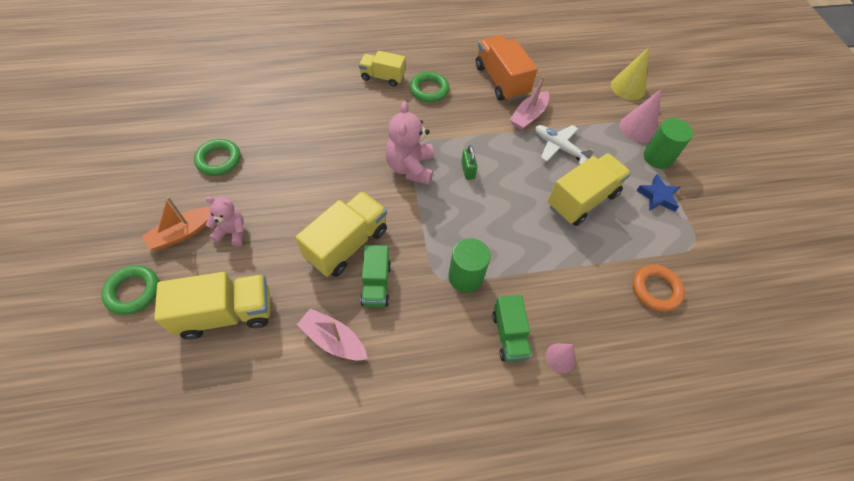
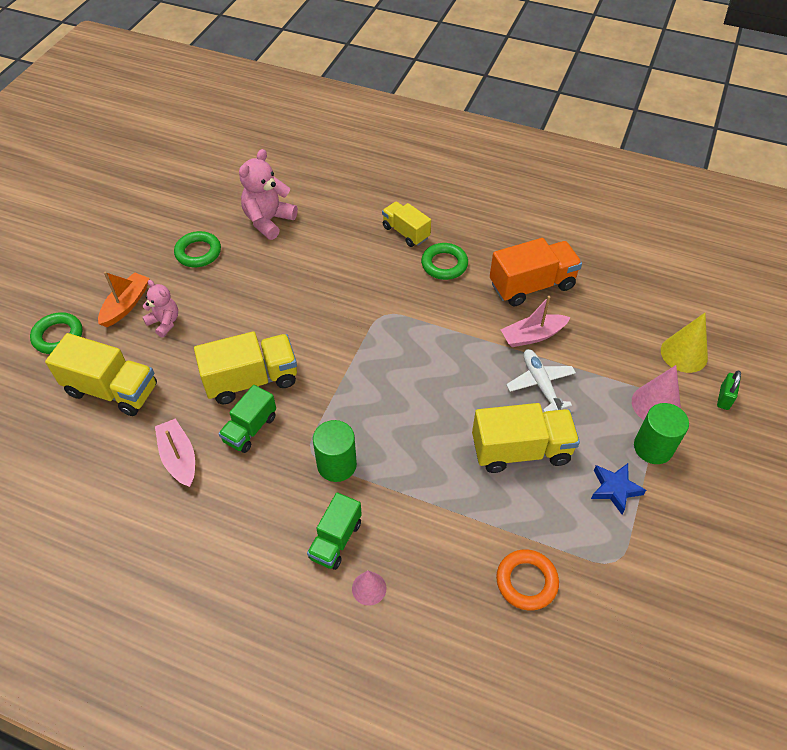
camera: 35 degrees right, 5 degrees down
orange boat [142,197,210,250] -> orange boat turned 120 degrees clockwise [98,272,150,327]
pink teddy bear [385,101,434,185] -> pink teddy bear moved to [239,149,298,240]
green padlock [461,145,477,180] -> green padlock moved to [717,370,741,410]
orange truck [476,35,538,101] -> orange truck turned 60 degrees clockwise [490,238,582,307]

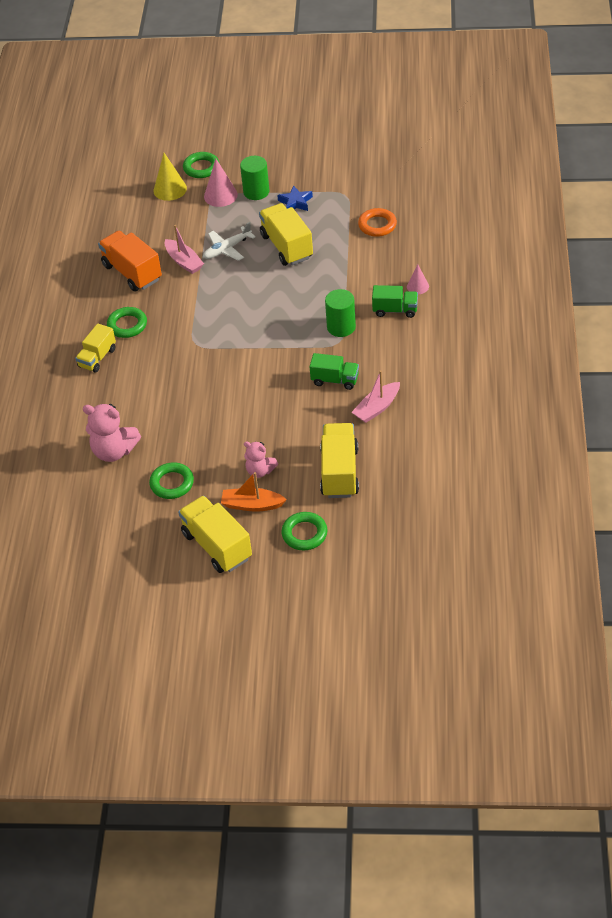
camera: 105 degrees left, 5 degrees down
pink teddy bear [142,280,178,337] -> pink teddy bear turned 90 degrees counterclockwise [244,441,278,478]
yellow truck [194,331,297,404] -> yellow truck moved to [178,496,252,573]
green padlock [717,370,741,410] -> green ring [183,152,219,178]

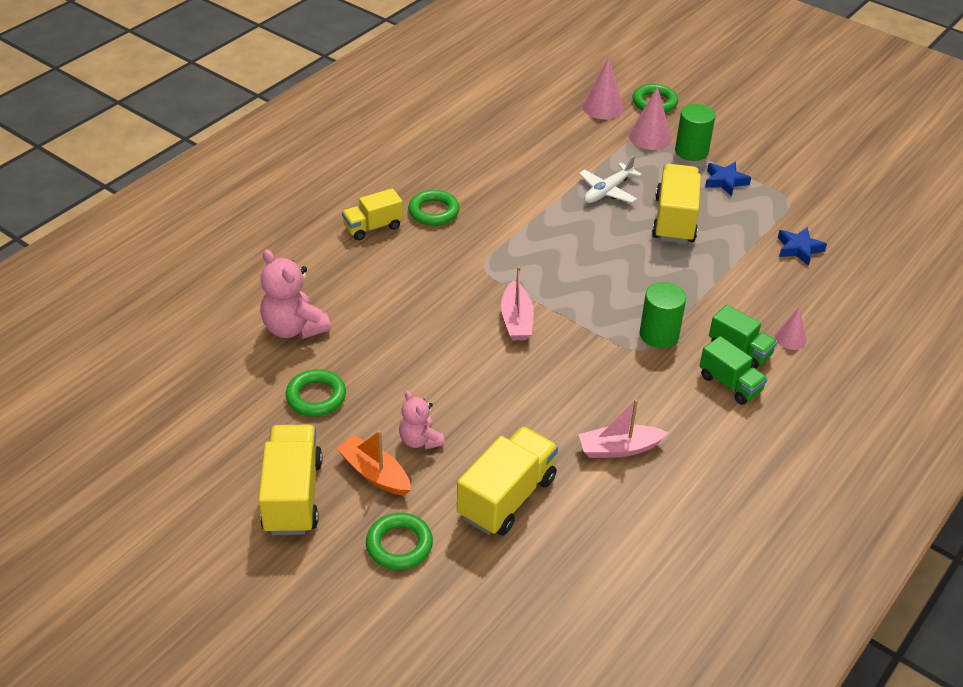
camera: 30 degrees right, 5 degrees down
orange truck [98,231,162,292] -> none
yellow cone [153,153,187,201] -> pink cone [582,57,624,120]
pink boat [165,225,204,274] -> pink boat moved to [501,266,534,340]
white plane [203,222,256,261] -> white plane turned 45 degrees counterclockwise [579,156,642,203]
green truck [309,353,359,390] -> green truck moved to [700,336,768,405]
orange ring [358,208,397,237] -> blue star [778,227,827,266]

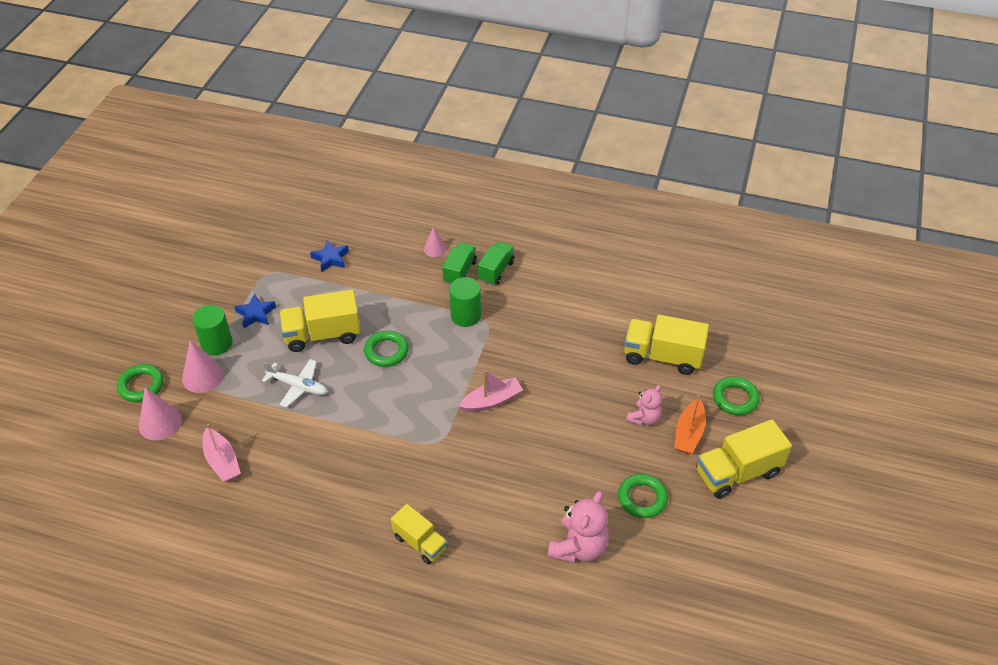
camera: 110 degrees left, 5 degrees up
green ring [408,190,459,226] -> green ring moved to [364,330,409,367]
pink boat [578,399,668,458] -> pink boat moved to [202,424,241,482]

